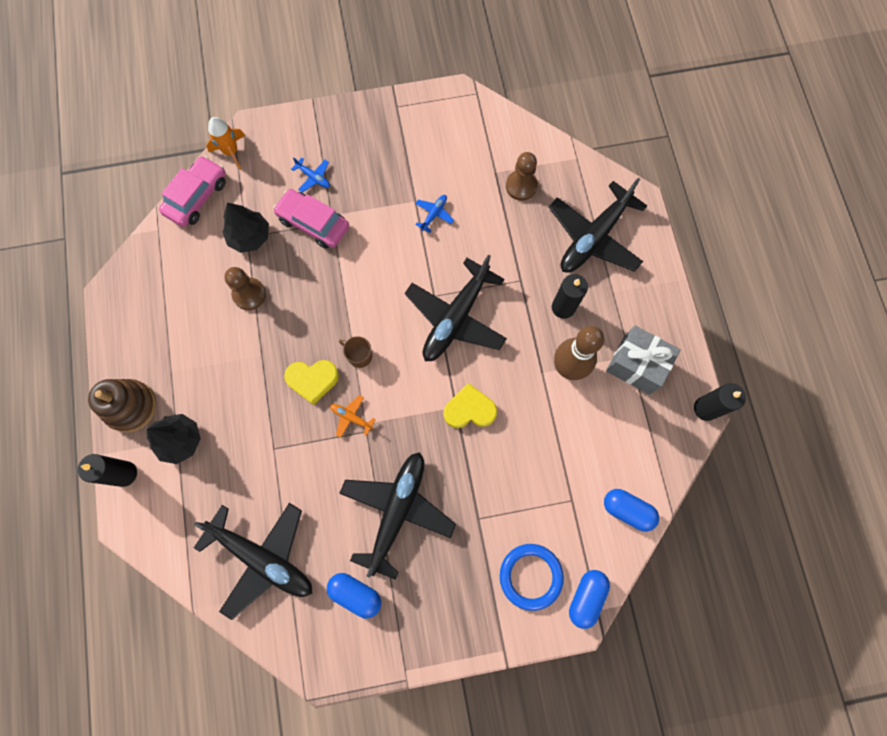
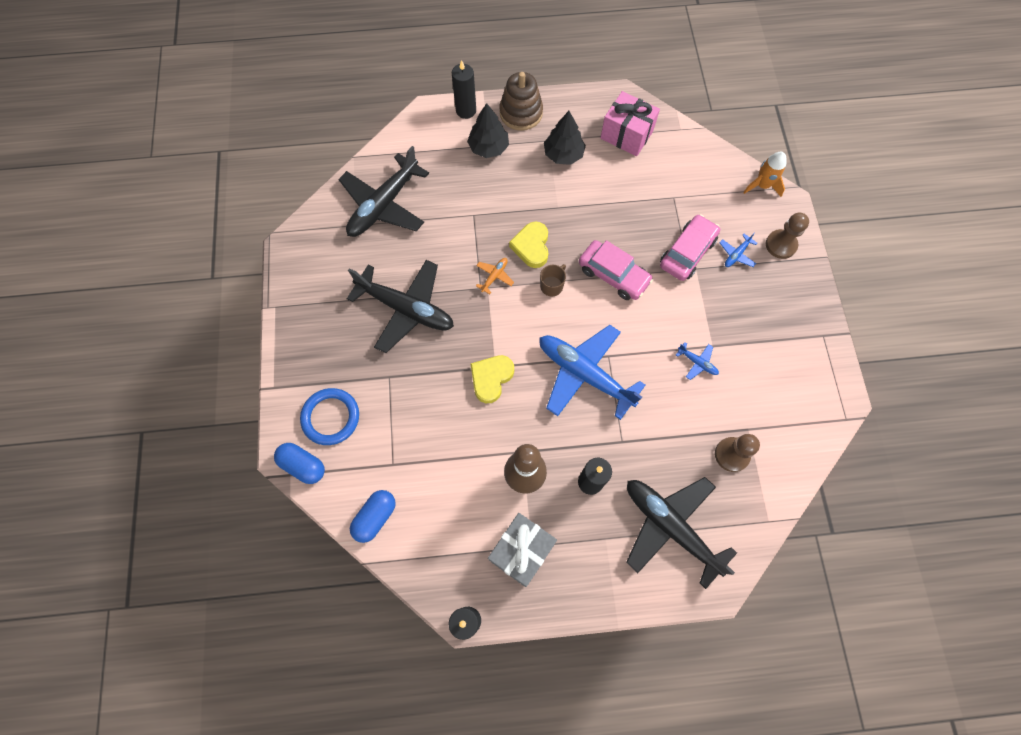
camera: 95 degrees right, 5 degrees down
pink car [159,156,226,227] -> pink car moved to [579,240,653,300]
black tree [222,202,269,253] -> black tree moved to [544,111,586,165]
brown pawn [224,267,266,310] -> brown pawn moved to [766,213,809,259]
blue capsule [327,573,381,618] -> none
black plane [405,255,507,361] -> blue plane [540,325,645,420]
yellow heart [444,383,497,428] -> yellow heart turned 150 degrees counterclockwise [471,355,514,403]
none -> pink gift [600,91,660,156]

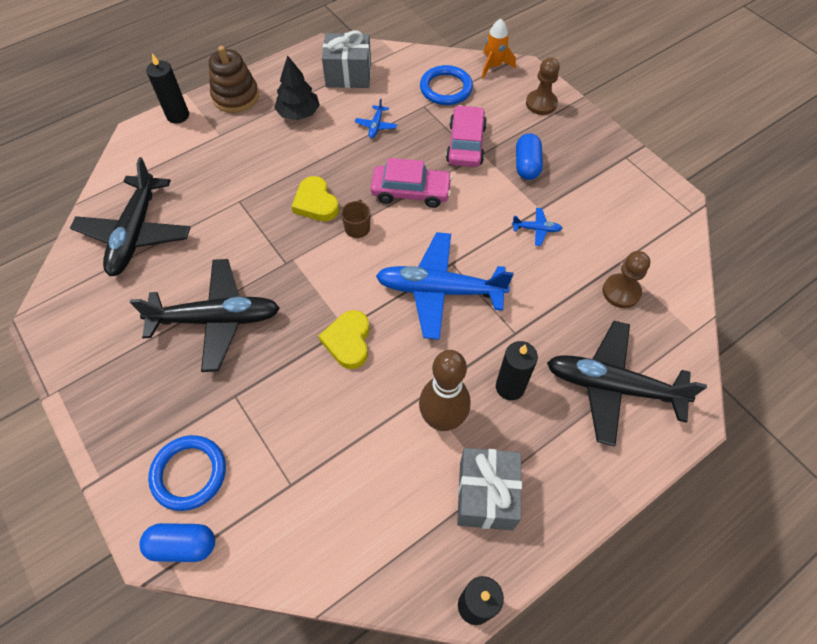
camera: 30 degrees left, 10 degrees down
blue capsule [350,490,396,543] -> blue capsule moved to [516,133,543,180]
black tree [467,103,509,158] -> none
orange plane [476,258,514,294] -> none
pink gift [600,91,660,156] -> grey gift [322,30,371,88]
blue plane [719,232,757,267] -> blue plane moved to [355,98,397,138]
none -> blue ring [420,65,473,105]

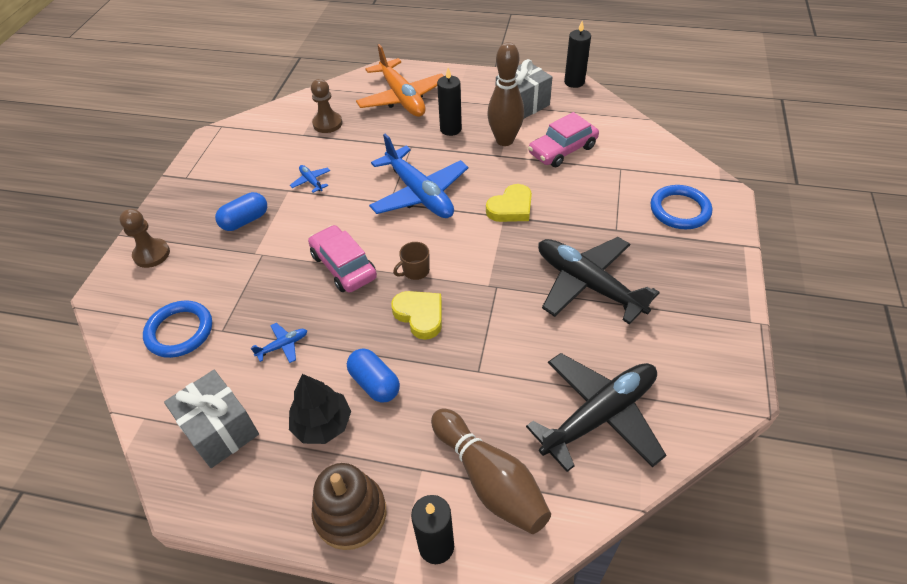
camera: 130 degrees left, 10 degrees down
blue capsule [139,523,215,562] -> blue capsule moved to [347,349,400,403]
yellow heart [291,176,339,221] -> yellow heart turned 60 degrees counterclockwise [391,291,442,340]
pink car [446,105,487,167] -> pink car moved to [528,112,599,167]
orange rocket [482,19,516,78] -> none
black plane [547,321,707,446] -> orange plane [356,44,444,117]
none -> brown bowling pin [431,408,551,534]

